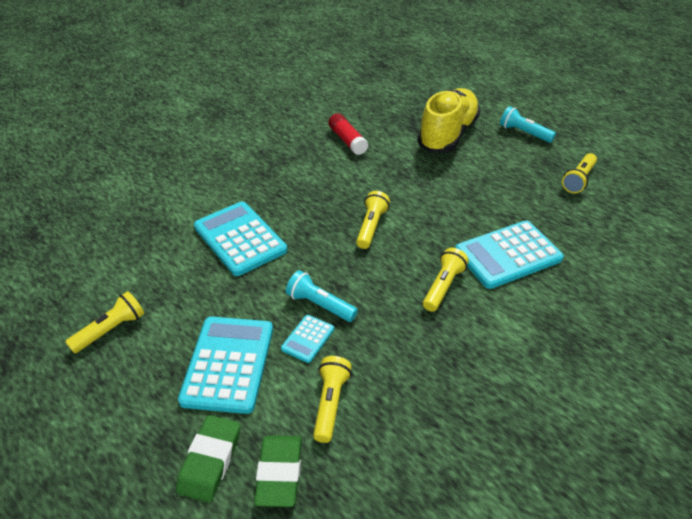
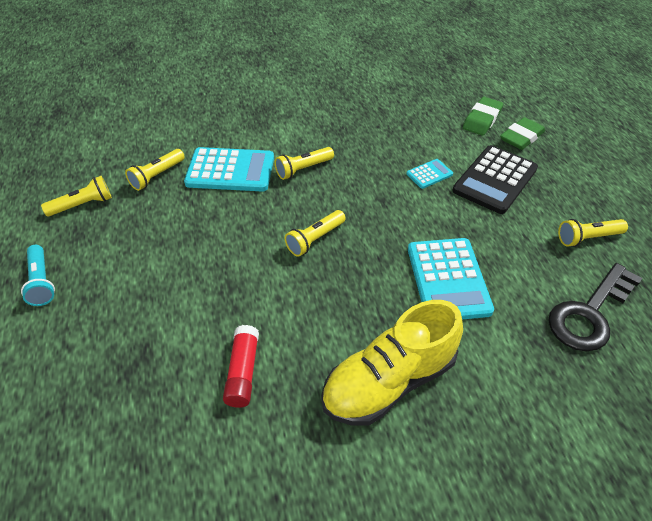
camera: 150 degrees left, 5 degrees up
turquoise calculator [178,317,273,414] -> black calculator [452,145,538,214]
turquoise flashlight [286,270,358,322] -> none
yellow flashlight [313,356,352,443] -> yellow flashlight moved to [125,149,185,191]
yellow shoe [417,88,481,152] -> yellow shoe moved to [321,300,463,426]
none -> black key [548,263,642,352]

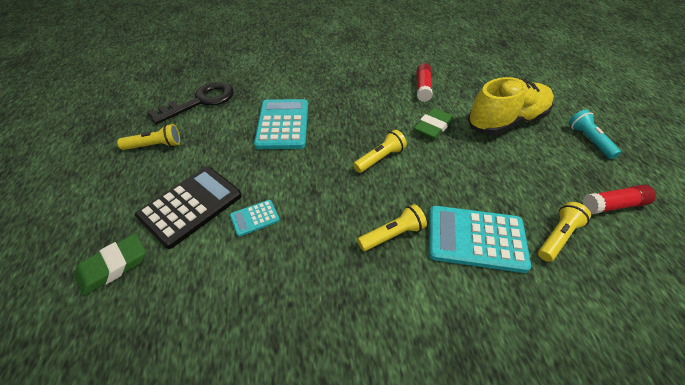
camera: 175 degrees left, 0 degrees up
yellow flashlight [41,176,112,216] -> red glue stick [583,185,656,214]
yellow shoe [321,300,463,426] -> yellow shoe moved to [468,77,554,135]
green eraser [463,97,503,136] -> green eraser moved to [414,108,453,139]

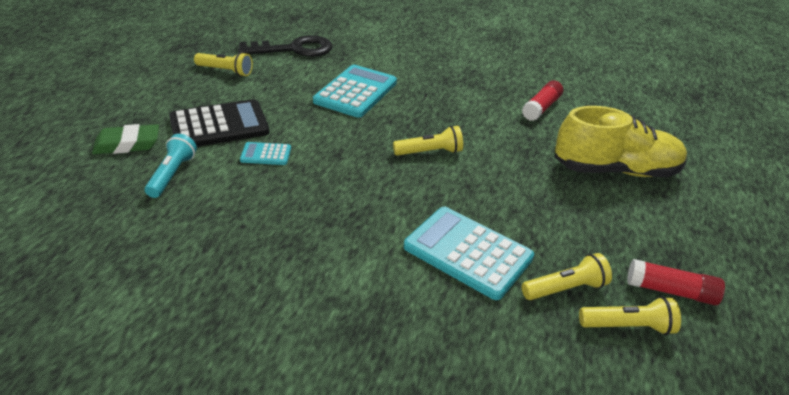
camera: 25 degrees right, 10 degrees down
yellow flashlight [357,204,427,251] -> yellow flashlight moved to [579,296,681,335]
green eraser [414,108,453,139] -> none
turquoise flashlight [569,109,621,159] -> turquoise flashlight moved to [145,134,197,198]

